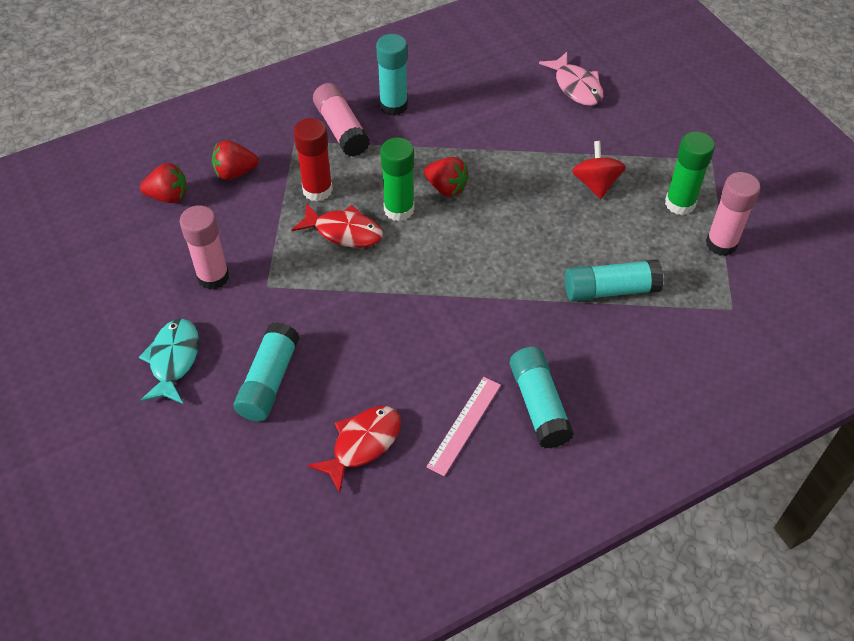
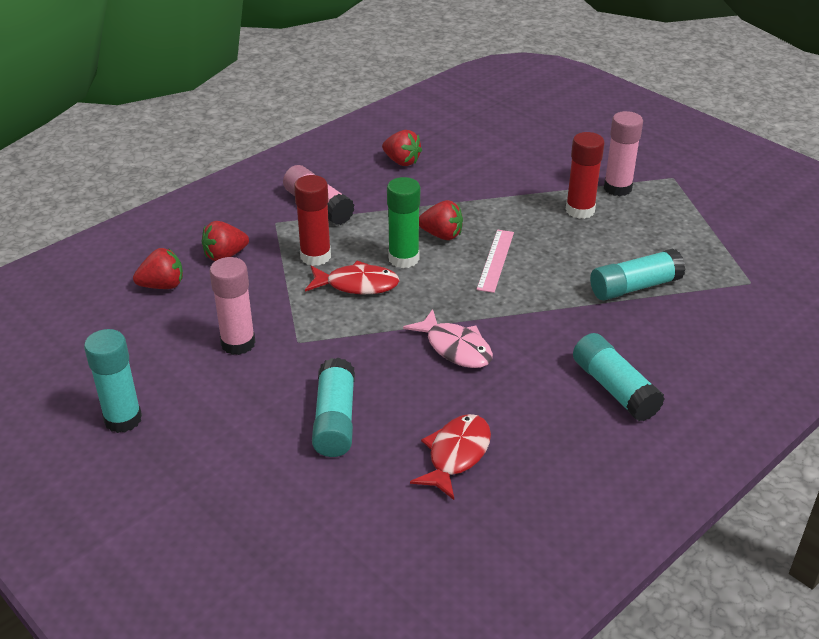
camera: 15 degrees left, 15 degrees down
turquoise fish [139,319,199,404] -> none
turquoise glue stick [376,34,408,116] -> turquoise glue stick moved to [84,329,142,433]
pink ruler [426,377,501,476] -> pink ruler moved to [477,230,514,293]
pink fish [539,52,603,106] -> pink fish moved to [403,309,493,368]
red spinning top [572,141,626,199] -> red glue stick [566,132,605,219]
green glue stick [665,132,715,215] -> none
pink glue stick [706,172,760,256] -> pink glue stick moved to [604,111,643,196]
none -> red strawberry [382,130,422,166]

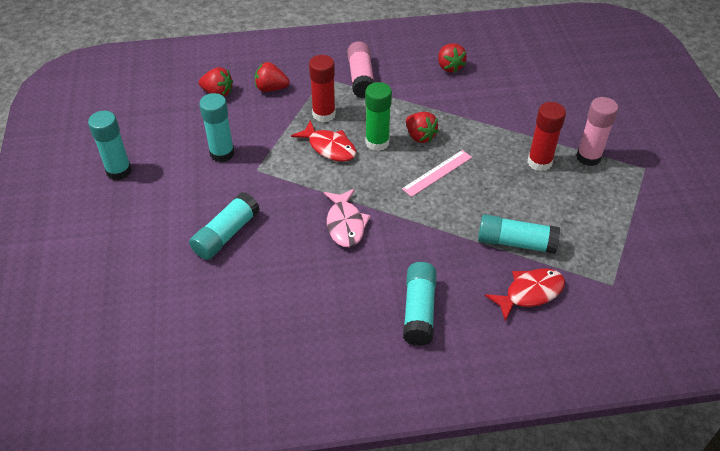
camera: 35 degrees right, 10 degrees up
pink glue stick [209,257,255,355] -> turquoise glue stick [199,93,234,162]
red fish [410,414,491,500] -> red fish moved to [485,268,565,321]

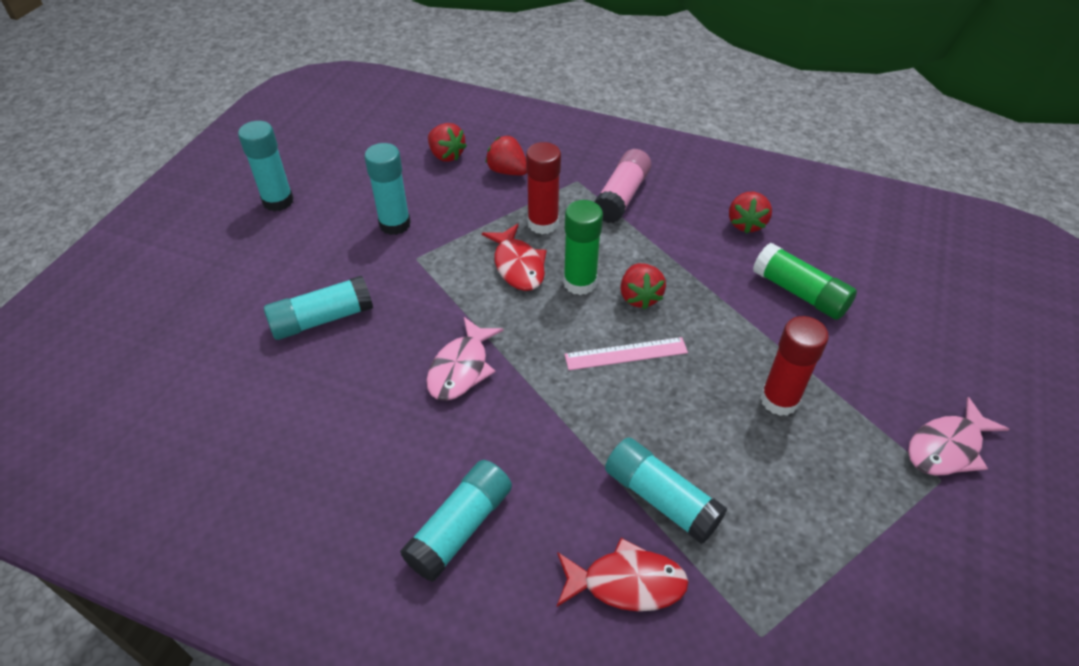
camera: 30 degrees right, 0 degrees up
pink glue stick [576,97,618,166] -> none
none -> green glue stick [753,243,857,320]
none -> pink fish [908,397,1010,476]

